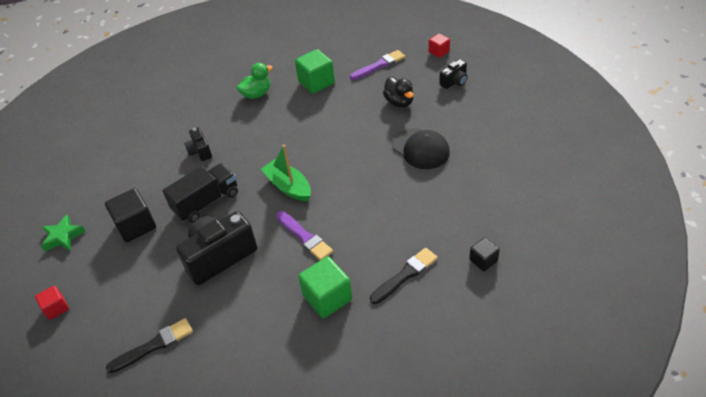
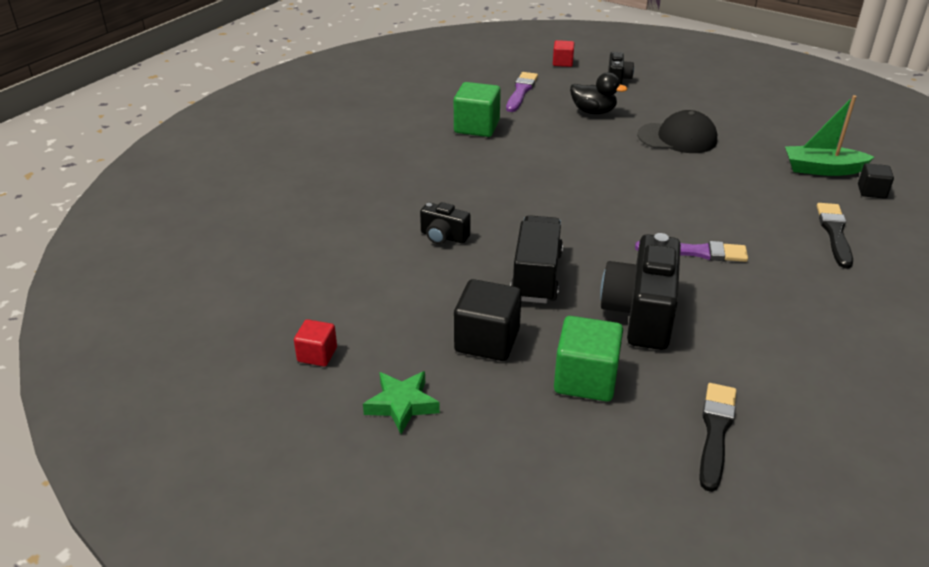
camera: 45 degrees left, 10 degrees down
red cube [35,286,69,320] -> red cube moved to [294,319,337,367]
green duck [237,63,273,99] -> none
green boat [261,145,311,202] -> green boat moved to [785,95,875,176]
green cube [298,257,352,318] -> green cube moved to [554,316,623,402]

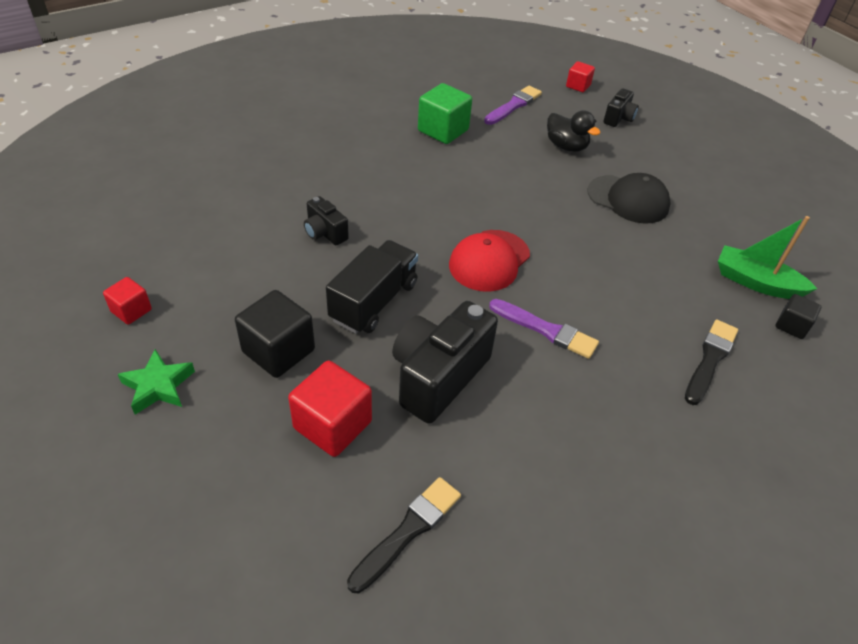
camera: 20 degrees right, 10 degrees up
green cube [554,316,623,402] -> red cube [288,361,372,457]
none -> red cap [449,230,530,292]

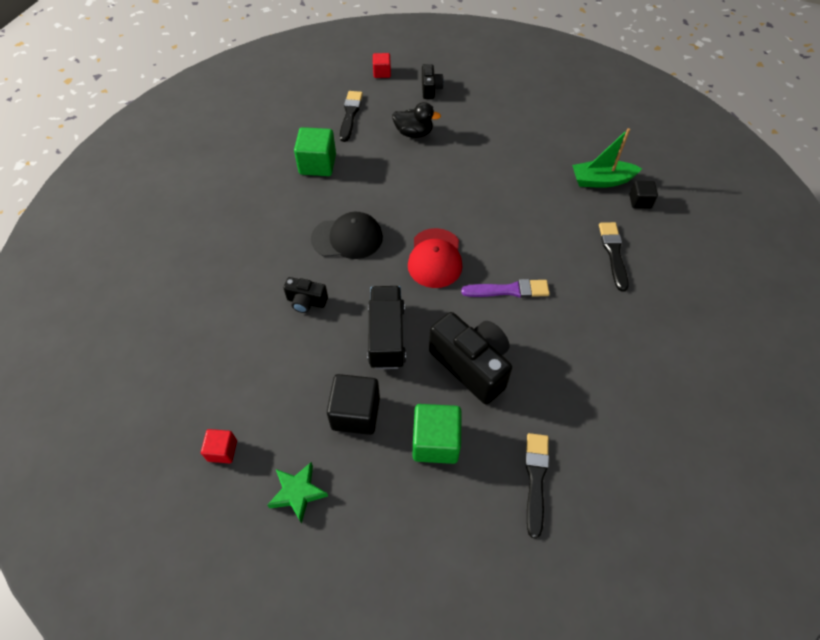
camera: 30 degrees left, 10 degrees up
red cube [288,361,372,457] -> green cube [413,404,462,464]
black camera [392,301,498,424] -> black camera turned 135 degrees clockwise [429,312,512,404]
purple brush [484,86,542,125] -> black brush [340,91,363,142]
black cap [587,173,671,224] -> black cap moved to [311,212,383,259]

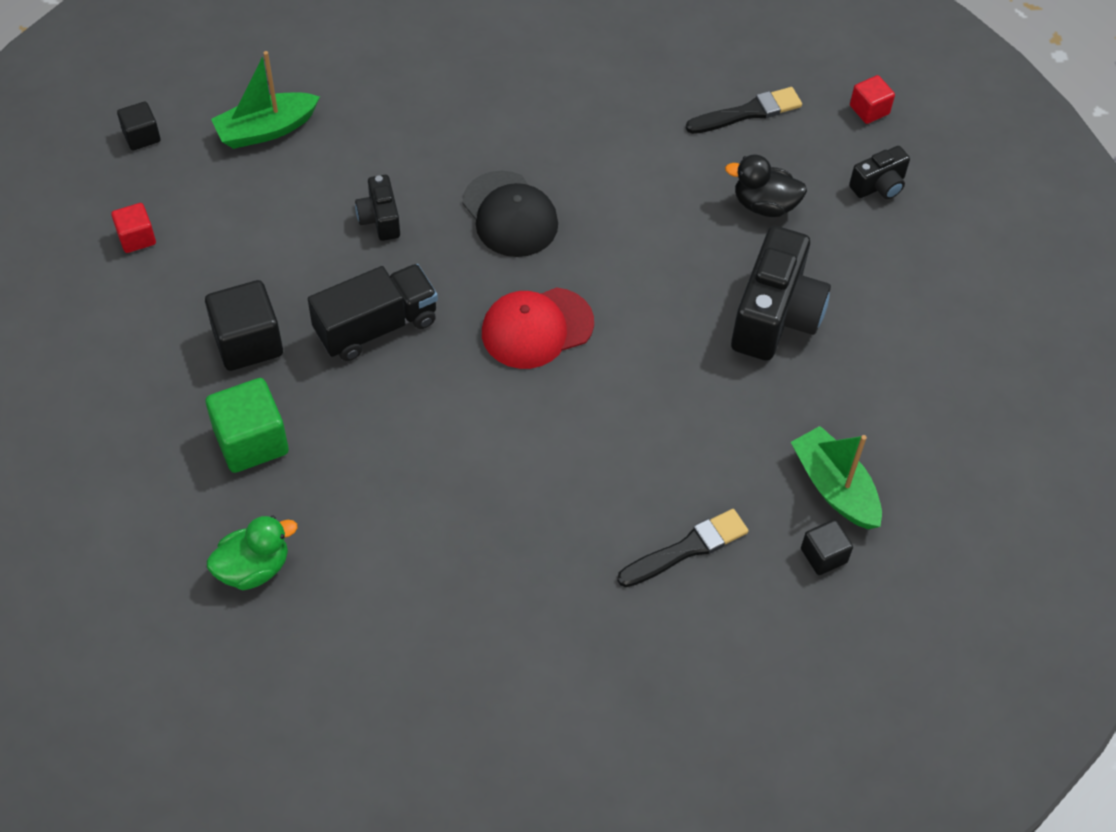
camera: 60 degrees right, 0 degrees up
green star [268,462,328,524] -> none
green cube [294,127,336,176] -> none
black duck [392,102,441,138] -> black duck turned 120 degrees clockwise [725,154,807,217]
black camera [429,312,512,404] -> black camera moved to [731,226,831,361]
purple brush [461,279,550,298] -> none
black brush [525,433,549,539] -> green duck [207,516,297,590]
none -> black cube [117,102,161,150]
none -> green boat [211,51,320,149]

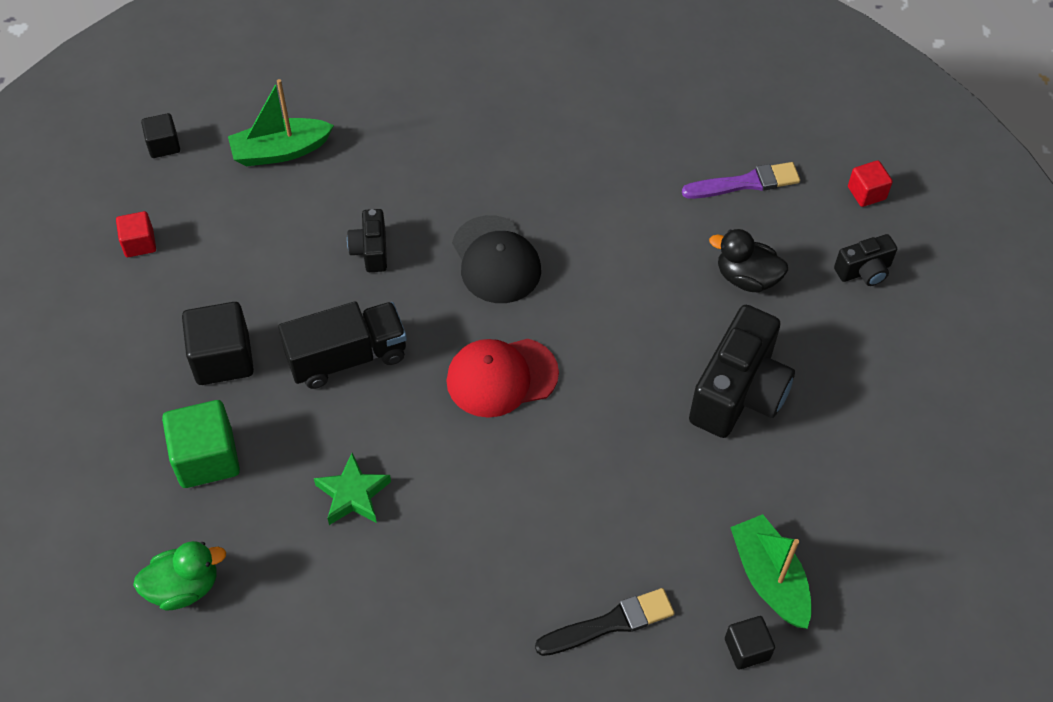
camera: 10 degrees right, 0 degrees up
black brush [686,87,802,134] -> purple brush [682,162,800,199]
none -> green star [314,453,391,525]

